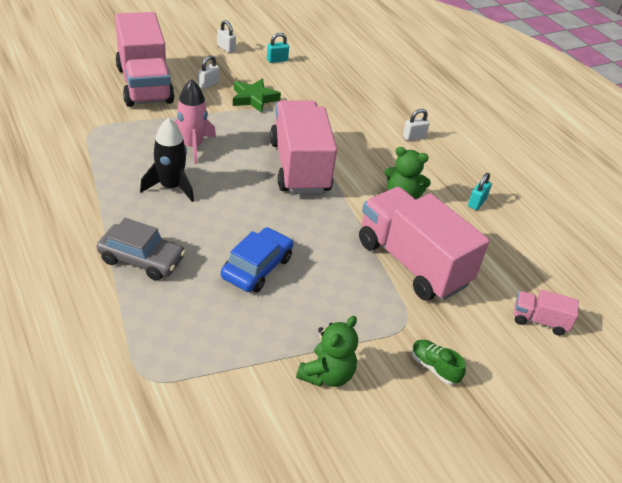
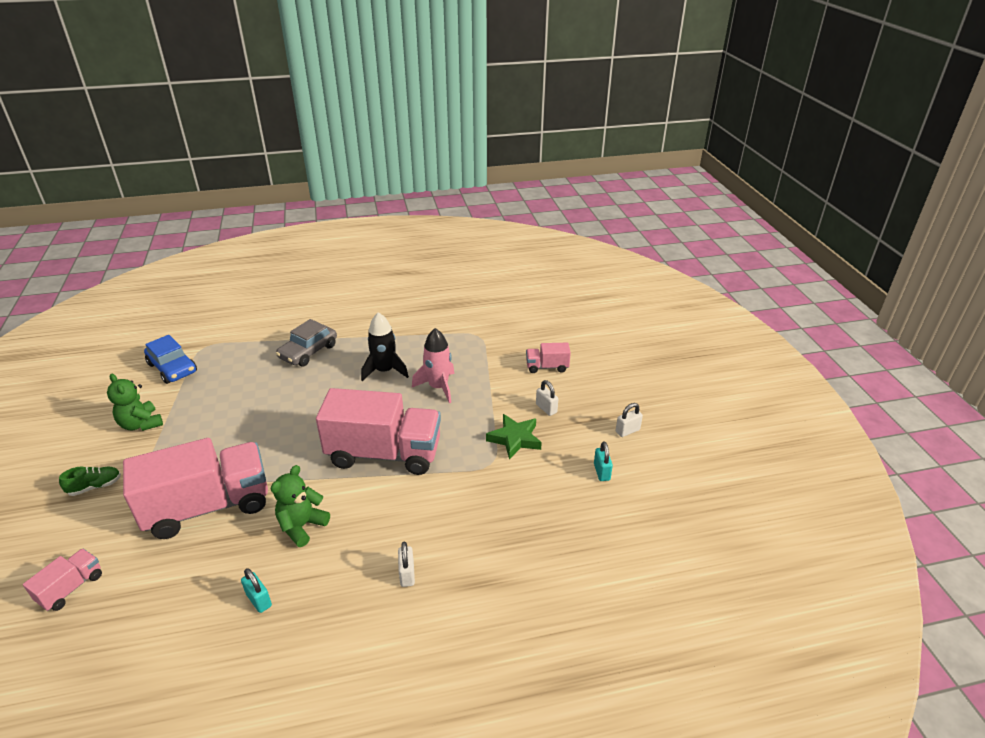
camera: 110 degrees right, 5 degrees down
pink truck [115,12,175,107] -> pink truck [526,343,571,373], size x0.44
blue car [221,227,293,292] -> blue car moved to [144,335,197,384]

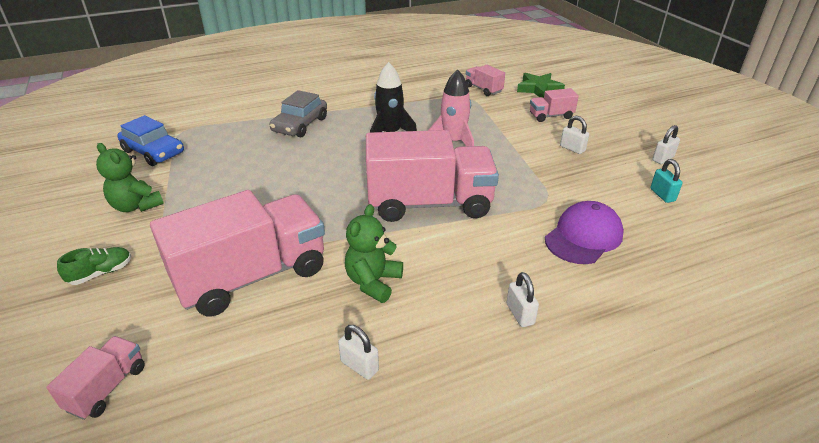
camera: 10 degrees left, 0 degrees up
turquoise padlock [241,568,272,613] -> white padlock [338,325,379,380]
green star [486,414,542,460] -> green star moved to [517,73,565,98]
none -> pink truck [466,65,505,96]
none -> purple cap [545,201,624,264]

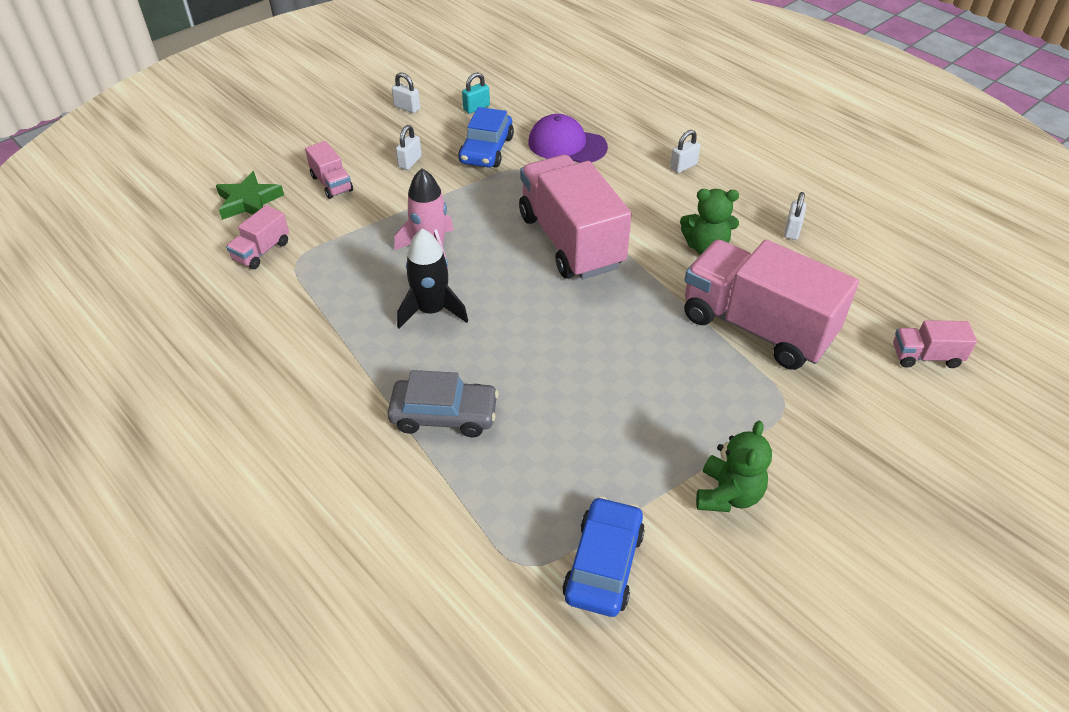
camera: 110 degrees left, 10 degrees up
green shoe [57,247,131,285] -> none
none -> blue car [458,107,514,168]

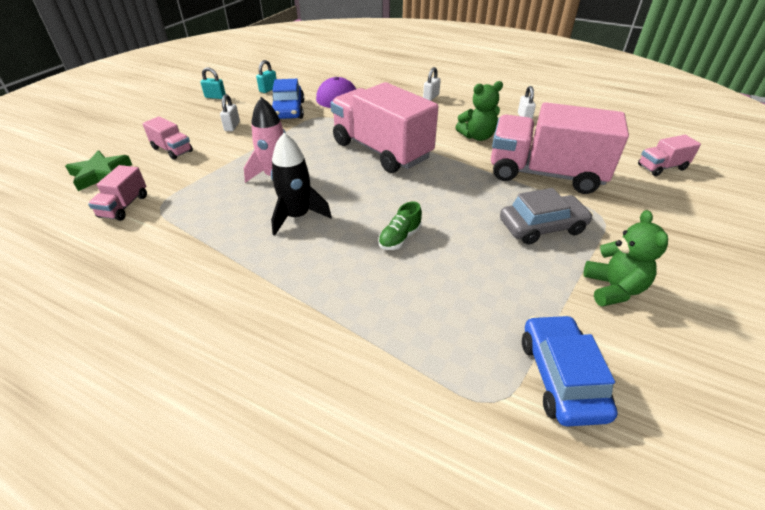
camera: 20 degrees left, 5 degrees down
grey car [387,370,499,438] -> grey car moved to [500,188,593,245]
white padlock [392,72,420,113] -> turquoise padlock [201,67,226,99]
none -> green shoe [378,202,422,250]

